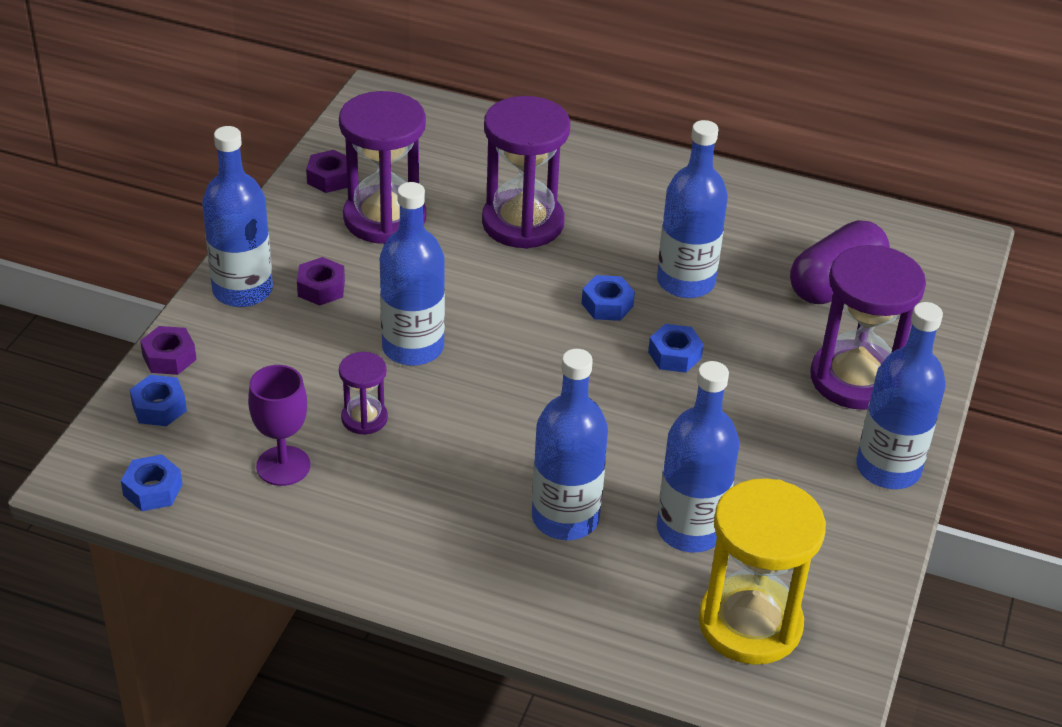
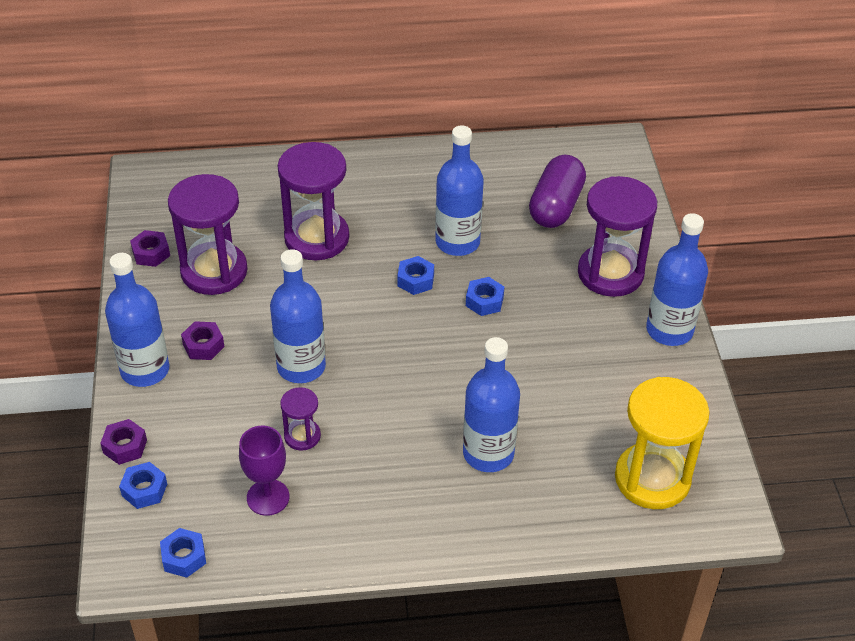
camera: 25 degrees left, 5 degrees up
blue bottle [657,361,739,552] -> none

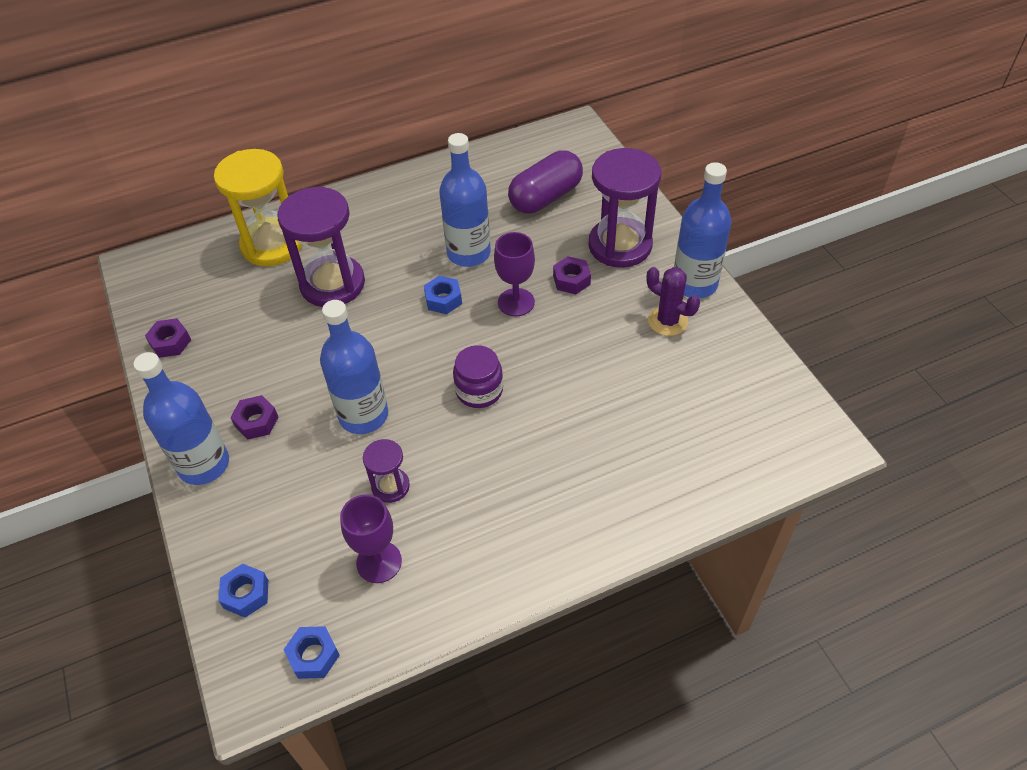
camera: 15 degrees left, 5 degrees up
purple nut [100,419,147,465] -> purple nut moved to [553,256,591,294]
purple hourglass [168,174,248,295] -> none
blue bottle [463,337,520,472] -> none
blue nut [466,277,504,316] -> purple goblet [494,232,535,316]
purple capsule [529,155,586,228] -> purple capsule turned 45 degrees clockwise [508,150,583,214]
yellow hourglass [615,377,709,509] -> yellow hourglass moved to [214,149,302,266]
none -> purple jar [453,345,503,408]
none -> purple cactus [647,267,700,336]

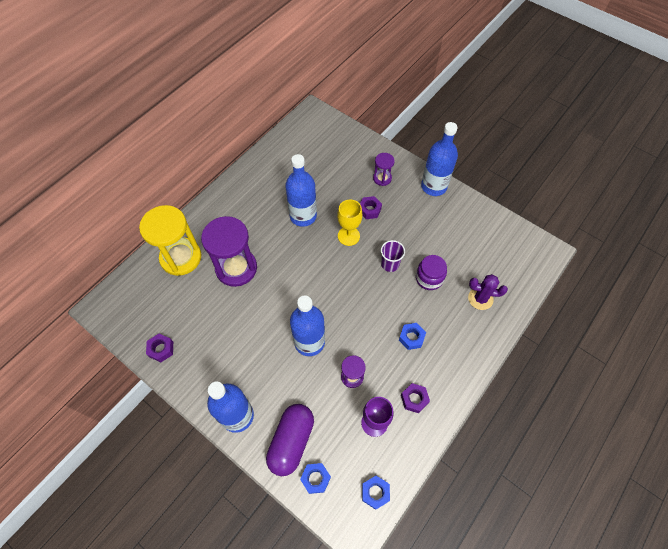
camera: 30 degrees left, 10 degrees up
purple nut [230,395,278,440] -> purple nut moved to [401,383,430,413]
blue nut [424,276,462,314] -> blue nut moved to [399,323,426,350]
purple jar [453,345,503,408] -> purple jar moved to [416,255,447,290]
purple goblet [494,232,535,316] -> yellow goblet [337,200,362,246]
purple capsule [508,150,583,214] -> purple capsule moved to [266,404,314,476]
purple hourglass [588,148,661,268] -> purple hourglass [373,153,395,186], size x0.49
purple cactus [647,267,700,336] -> purple cactus moved to [468,274,508,310]
none -> purple cup [381,240,405,272]

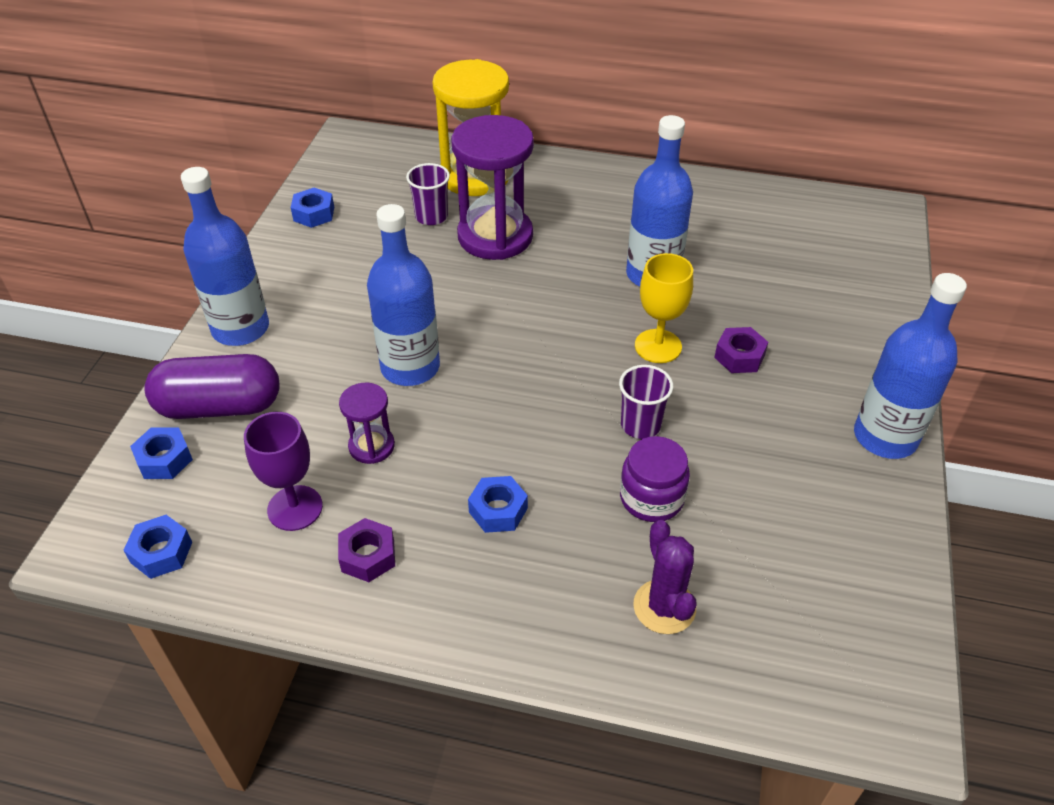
camera: 65 degrees right, 15 degrees down
purple nut [146,334,173,362] -> blue nut [291,187,334,228]
purple hourglass [373,153,395,186] -> none
none -> purple cup [406,163,450,225]

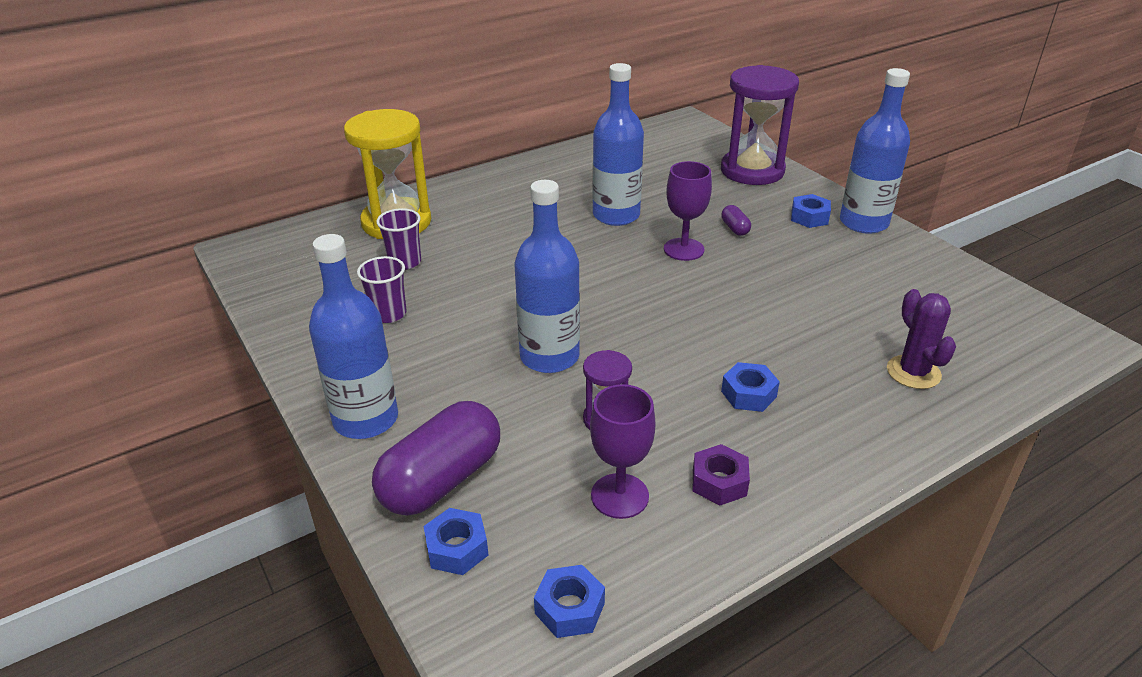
camera: 45 degrees left, 10 degrees down
blue nut [291,187,334,228] -> blue nut moved to [791,194,831,228]
purple hourglass [451,115,534,260] -> purple hourglass moved to [721,65,799,185]
purple cup [619,365,673,439] -> purple cup moved to [357,256,407,323]
purple jar [620,436,690,522] -> none
purple cactus [633,520,697,634] -> purple cactus turned 45 degrees clockwise [887,289,956,389]
yellow goblet [635,253,693,363] -> purple goblet [664,161,712,261]
purple nut [714,327,768,373] -> purple capsule [721,205,751,236]

